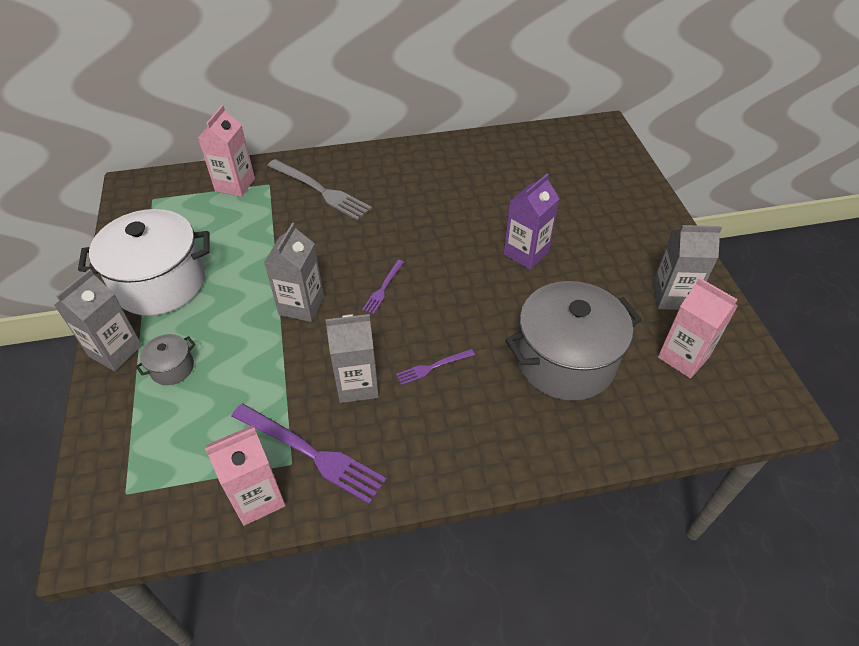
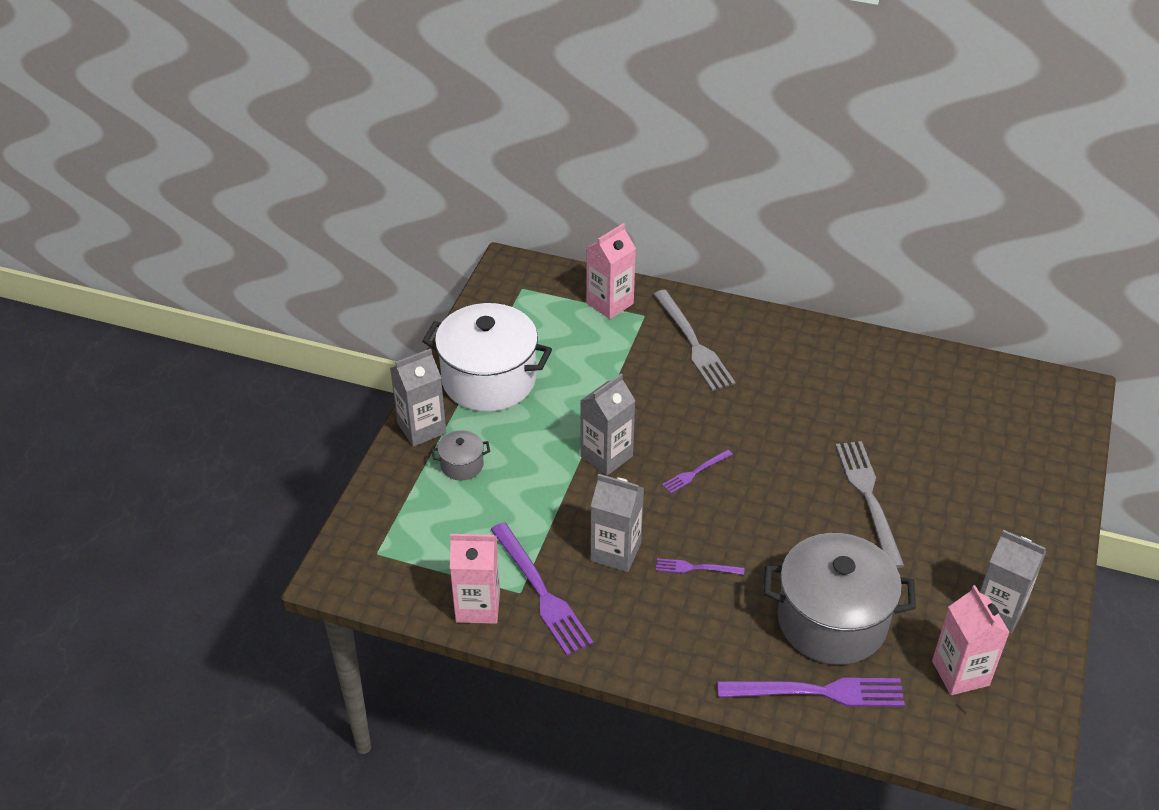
camera: 30 degrees right, 5 degrees down
purple carton [504,174,560,270] -> grey fork [835,441,904,568]
none -> purple fork [717,678,905,707]

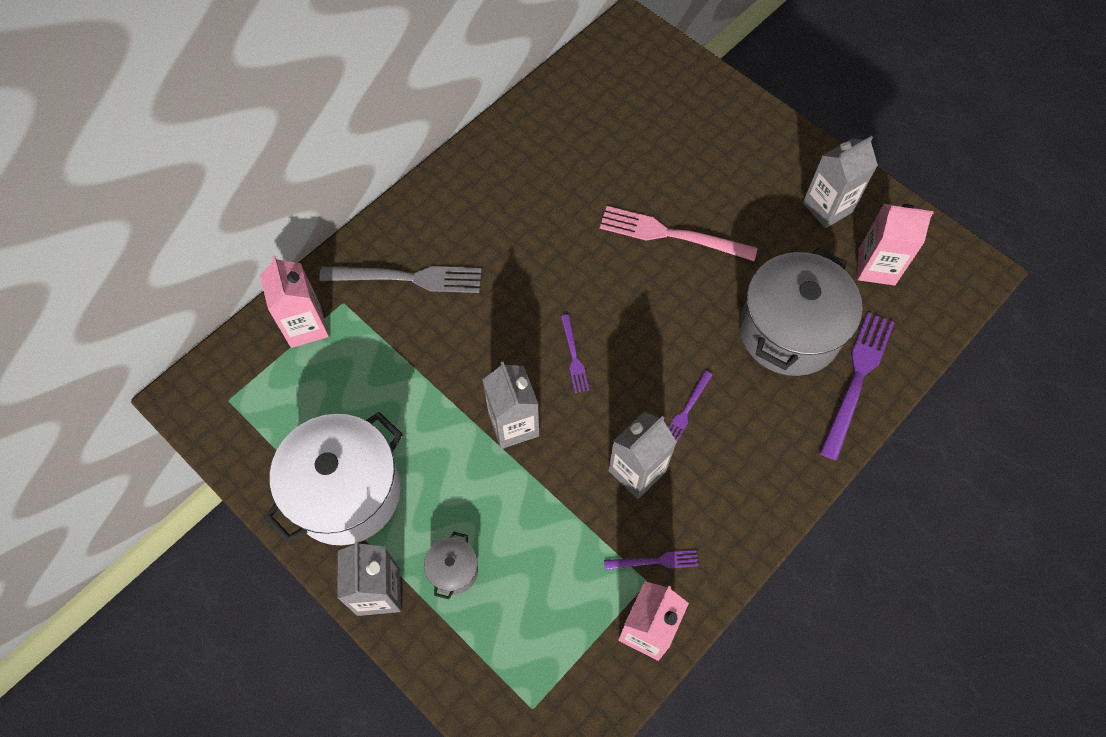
camera: 65 degrees left, 20 degrees up
purple fork [490,522,593,656] -> purple fork [604,550,698,570], size x0.51
grey fork [835,441,904,568] -> pink fork [600,206,758,261]

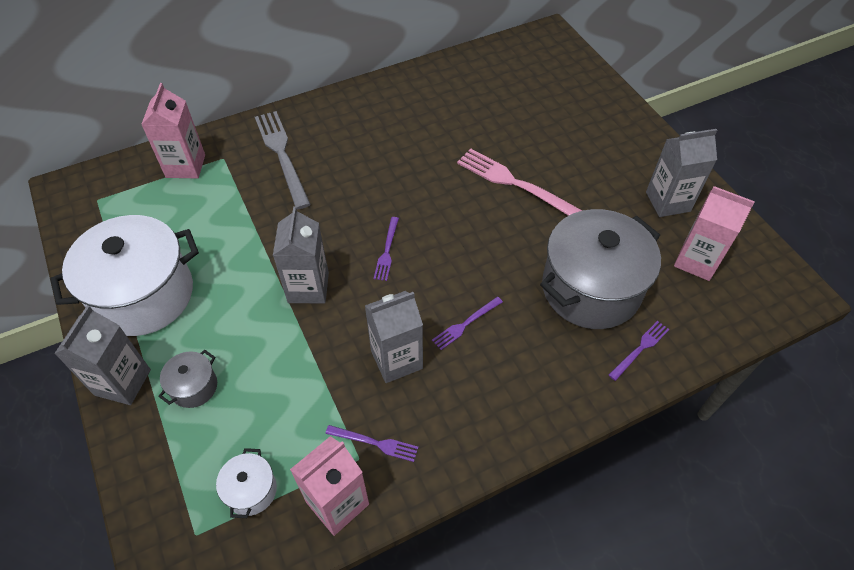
camera: 20 degrees right, 10 degrees down
grey fork [319,266,481,293] -> grey fork turned 135 degrees counterclockwise [255,111,311,209]
purple fork [820,312,894,461] -> purple fork [609,321,669,381], size x0.51
none -> white pot [216,448,277,518]

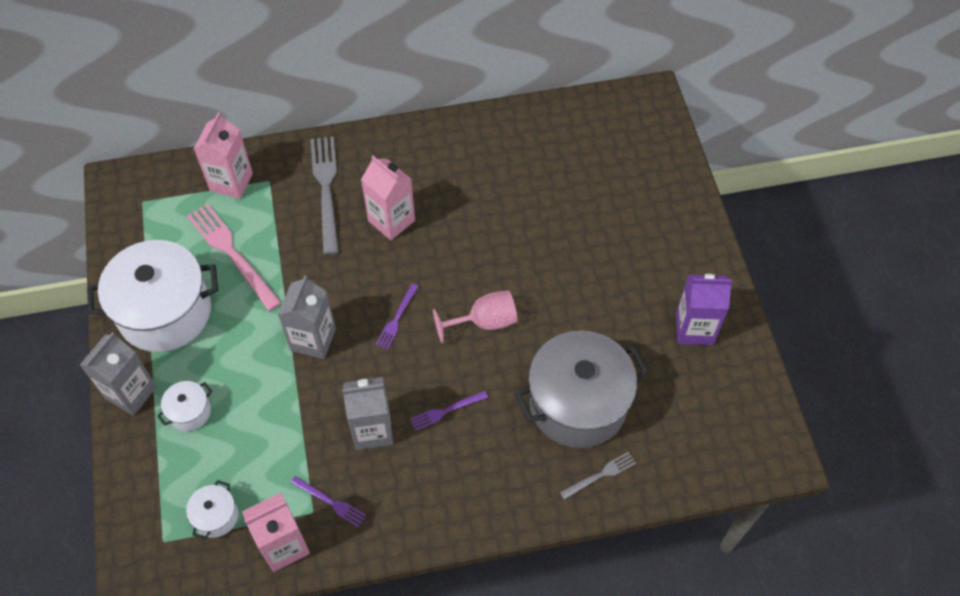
camera: 15 degrees right, 5 degrees up
grey pot [158,350,217,408] -> white pot [157,381,212,431]
pink fork [457,148,582,216] -> pink fork moved to [187,203,282,311]
purple fork [609,321,669,381] -> grey fork [560,452,636,500]
grey carton [646,129,717,217] -> purple carton [676,274,732,345]
pink carton [674,186,755,281] -> pink carton moved to [361,156,415,240]
none -> pink goblet [433,290,518,343]

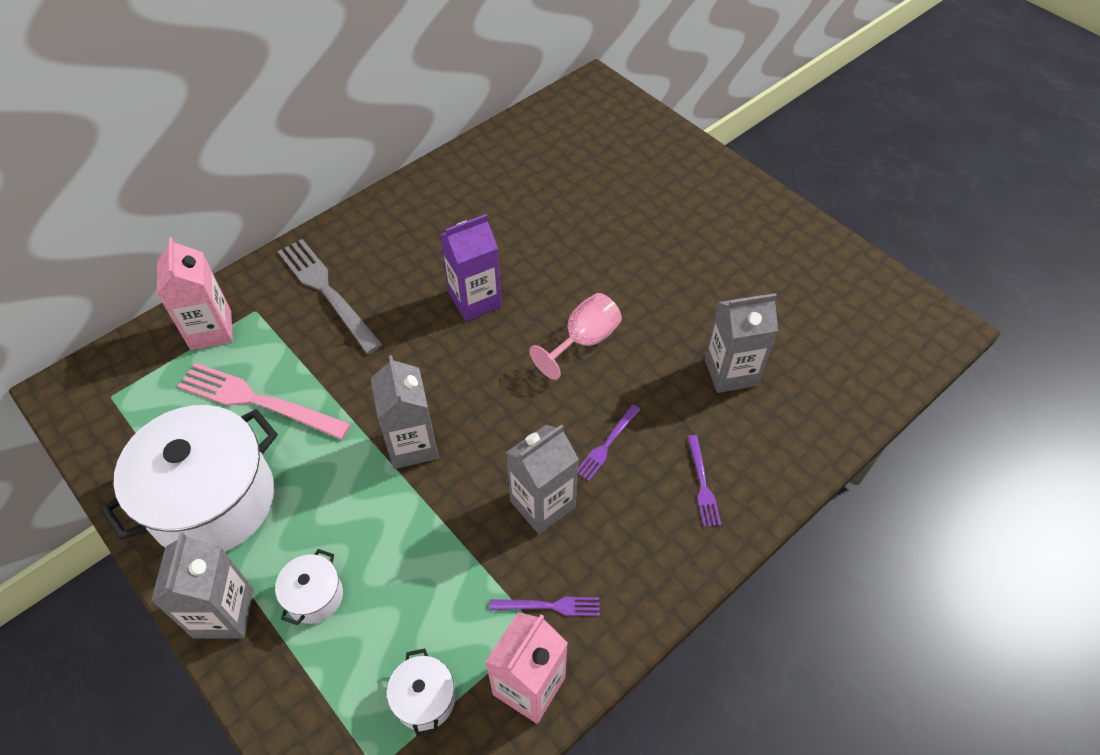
camera: 30 degrees left, 5 degrees down
pink carton [361,156,415,240] -> none
purple fork [376,283,419,350] -> purple fork moved to [687,435,721,527]
grey pot [515,330,649,448] -> grey carton [704,293,778,393]
grey fork [560,452,636,500] -> none
purple carton [676,274,732,345] -> purple carton moved to [440,214,502,321]

